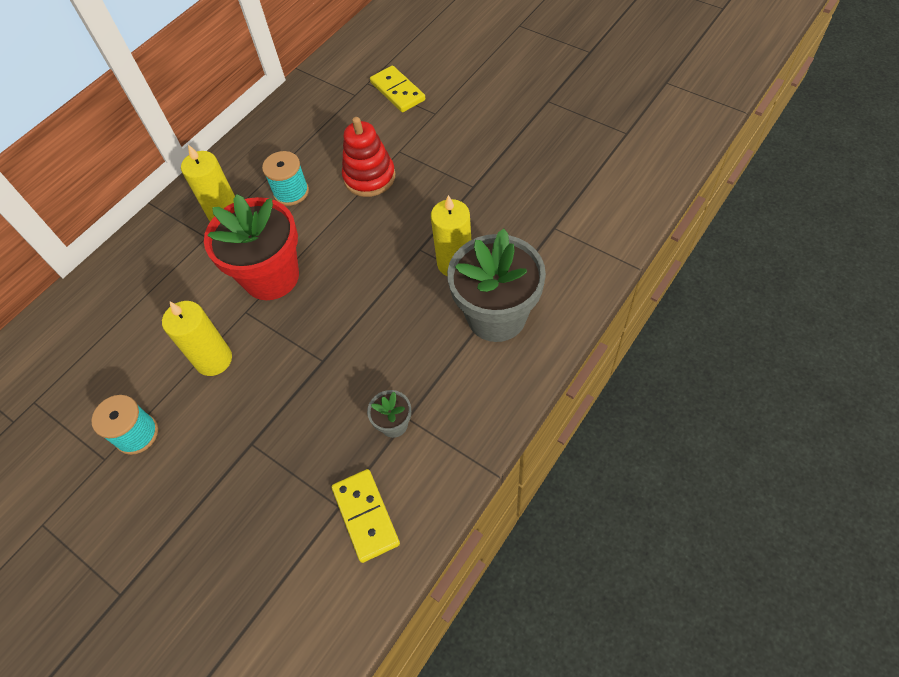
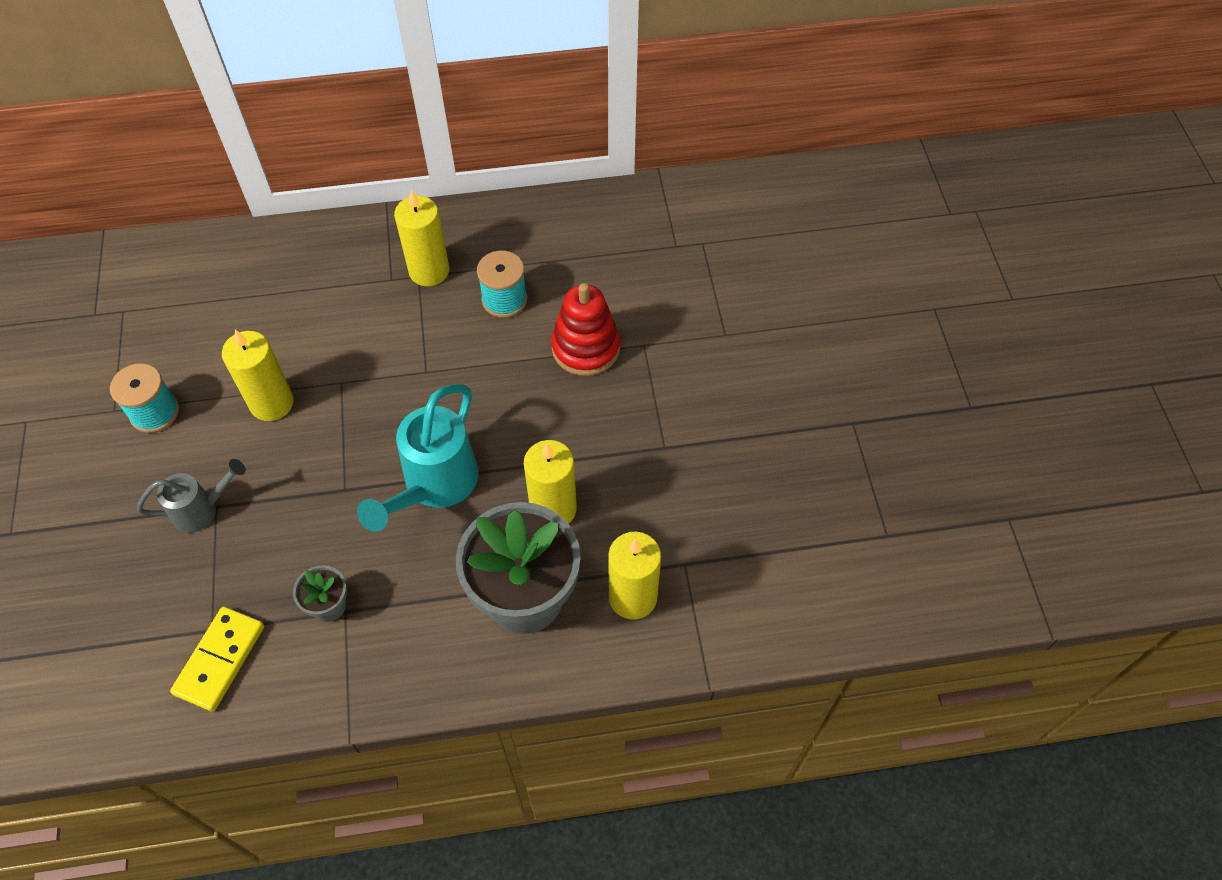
camera: 40 degrees right, 0 degrees up
red flower pot [204,194,299,300] -> none
yellow domino [370,65,425,112] -> none
none -> grey watering can [137,459,246,533]
none -> turquoise watering can [357,384,479,532]
none -> yellow candle [608,532,661,620]

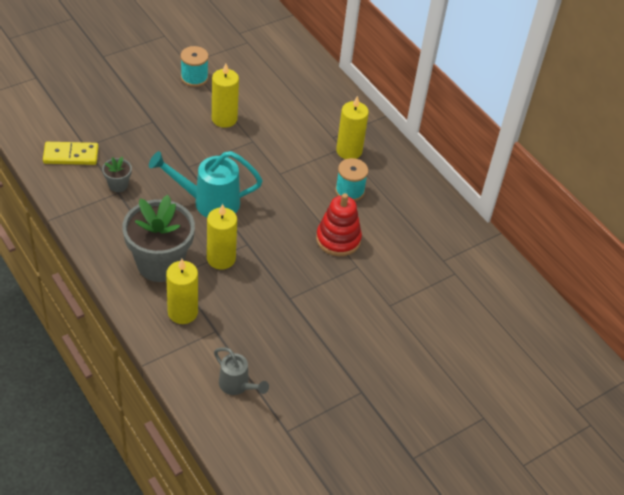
camera: 60 degrees right, 10 degrees down
grey watering can [137,459,246,533] -> grey watering can moved to [214,347,269,395]

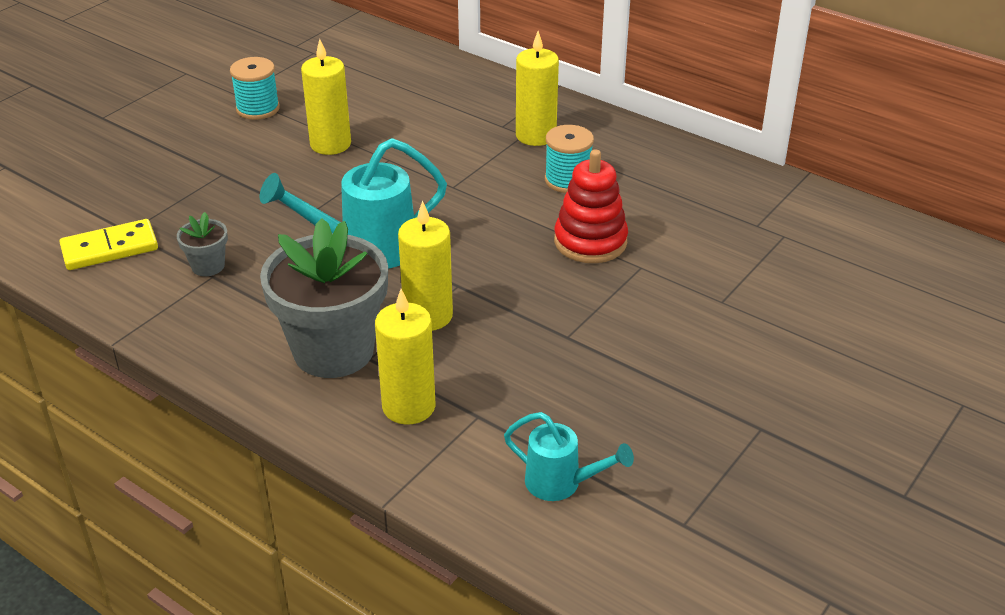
camera: 15 degrees left, 10 degrees down
grey watering can [214,347,269,395] -> turquoise watering can [504,412,634,501]

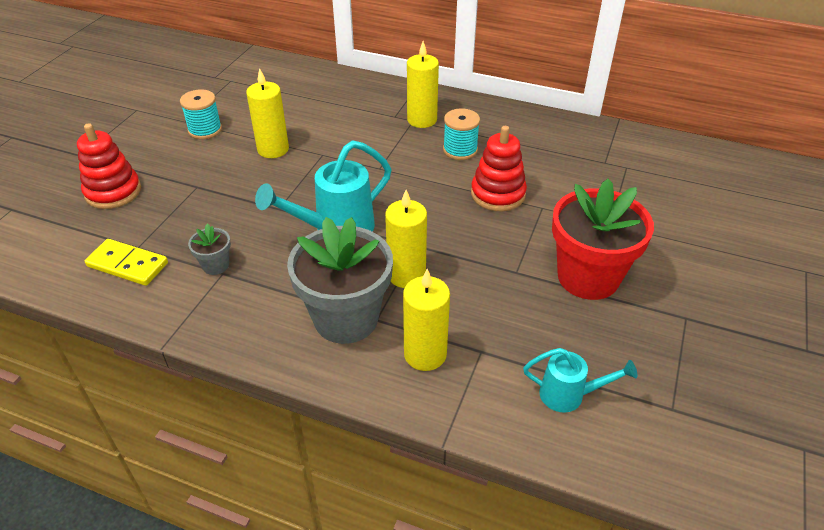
camera: 15 degrees left, 5 degrees up
yellow domino [59,219,158,270] -> yellow domino turned 60 degrees clockwise [85,239,168,286]
none -> red stacking toy [77,123,141,209]
none -> red flower pot [552,179,654,300]

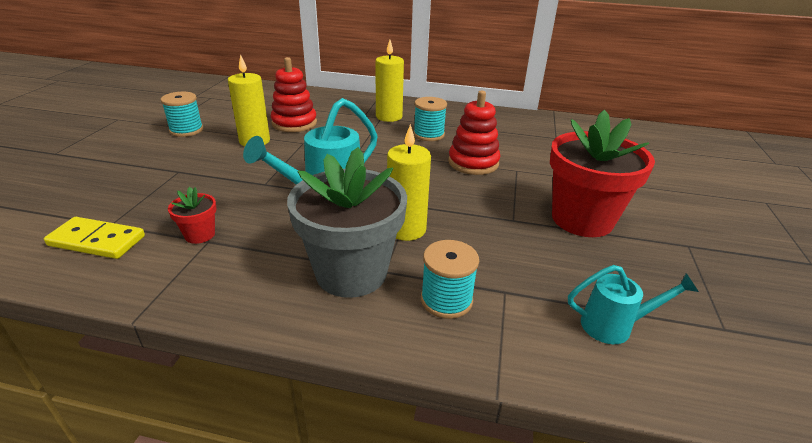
camera: 10 degrees left, 10 degrees down
red stacking toy [77,123,141,209] -> red stacking toy moved to [270,57,317,132]
grey flower pot [188,223,231,275] -> red flower pot [168,187,217,244]
yellow candle [403,269,450,371] -> turquoise spool [421,240,479,319]

